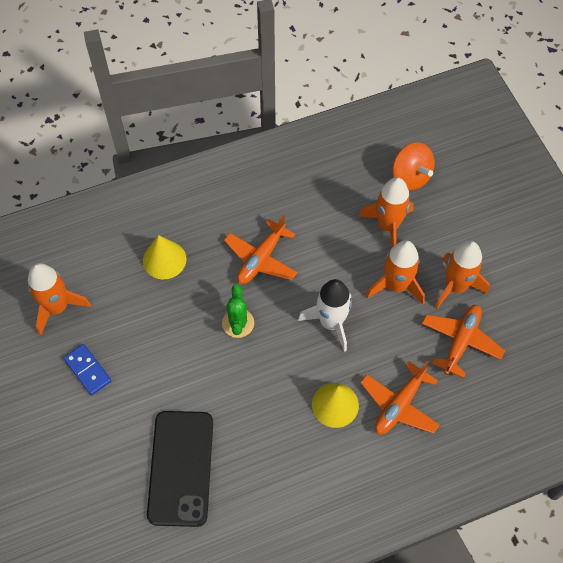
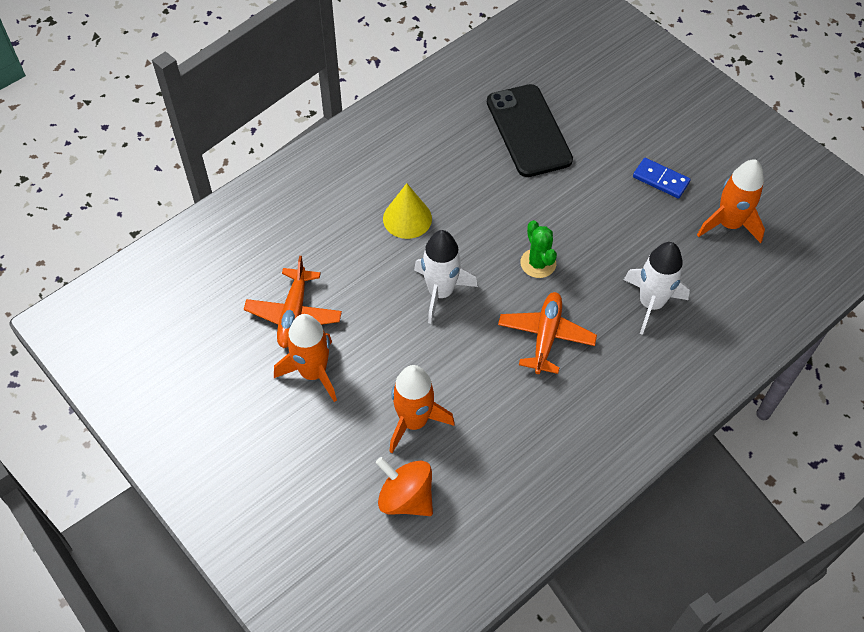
camera: 160 degrees right, 5 degrees down
yellow cone [143,235,186,279] -> white rocket [624,242,690,335]
orange plane [360,361,440,435] -> none
orange rocket [366,240,425,305] -> none

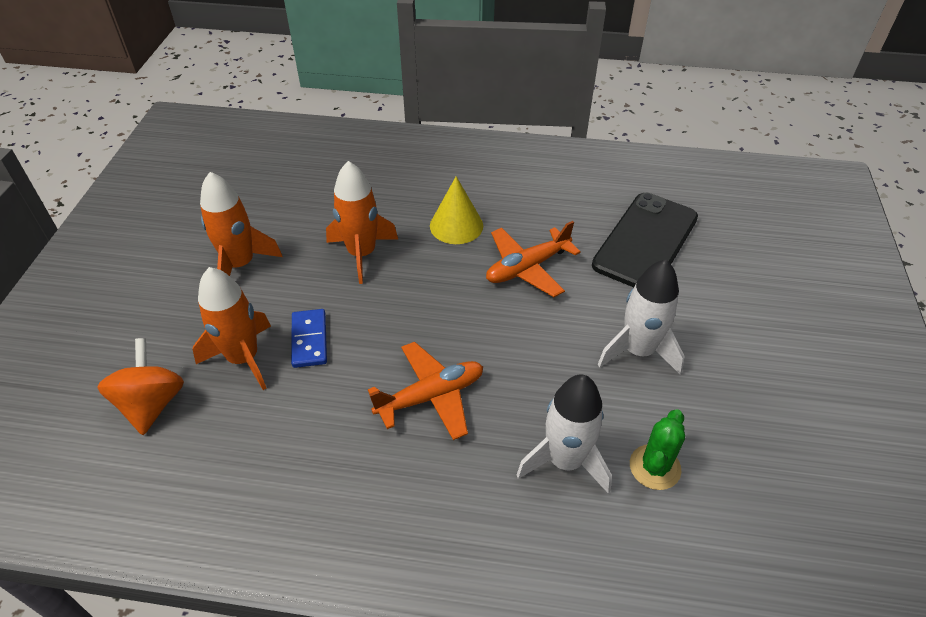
camera: 50 degrees right, 10 degrees down
orange plane [244,256,342,348] -> orange plane moved to [486,221,581,297]
white rocket [414,230,478,324] -> white rocket moved to [598,260,684,374]
green cactus [520,220,557,278] -> green cactus moved to [630,409,685,490]
blue domino [633,158,691,199] -> blue domino moved to [291,309,327,368]
orange rocket [697,160,765,243] -> orange rocket moved to [326,161,398,284]

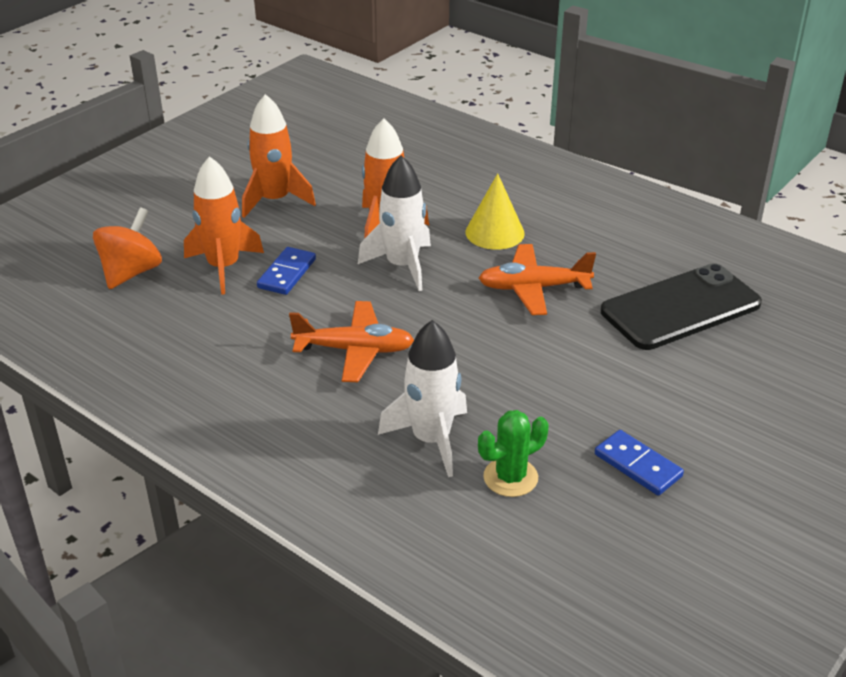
camera: 30 degrees right, 10 degrees down
white rocket [598,260,684,374] -> white rocket moved to [358,155,431,291]
none -> blue domino [595,430,684,496]

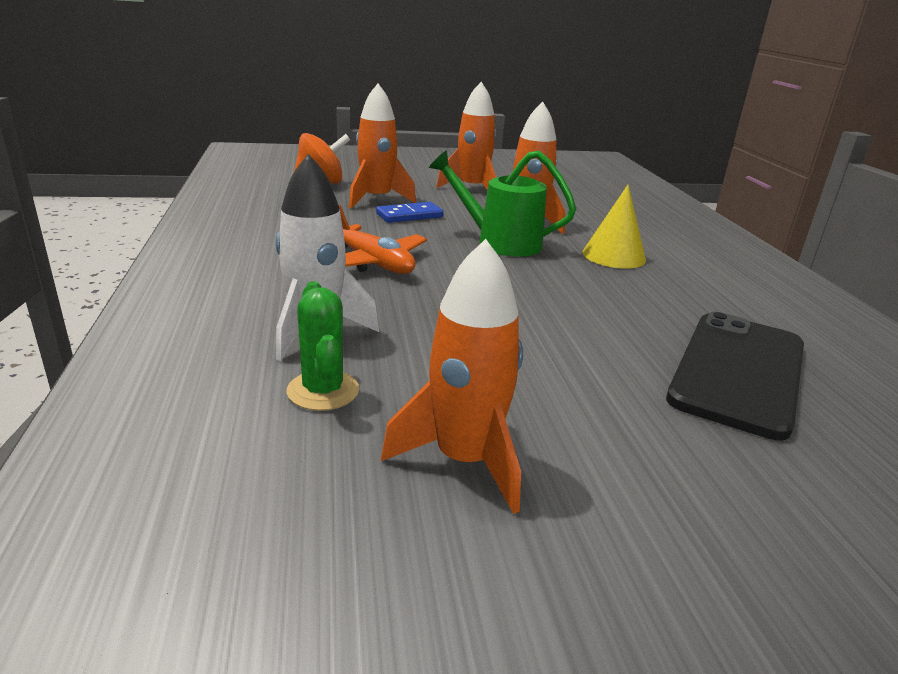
camera: 40 degrees right, 10 degrees down
white rocket [358,155,431,291] -> green watering can [429,150,576,257]
green cactus [478,410,549,497] -> green cactus turned 60 degrees clockwise [287,281,359,411]
orange plane [479,244,596,315] -> none
blue domino [595,430,684,496] -> orange rocket [381,239,523,514]
black phone [601,263,762,350] -> black phone turned 75 degrees counterclockwise [666,312,804,440]

